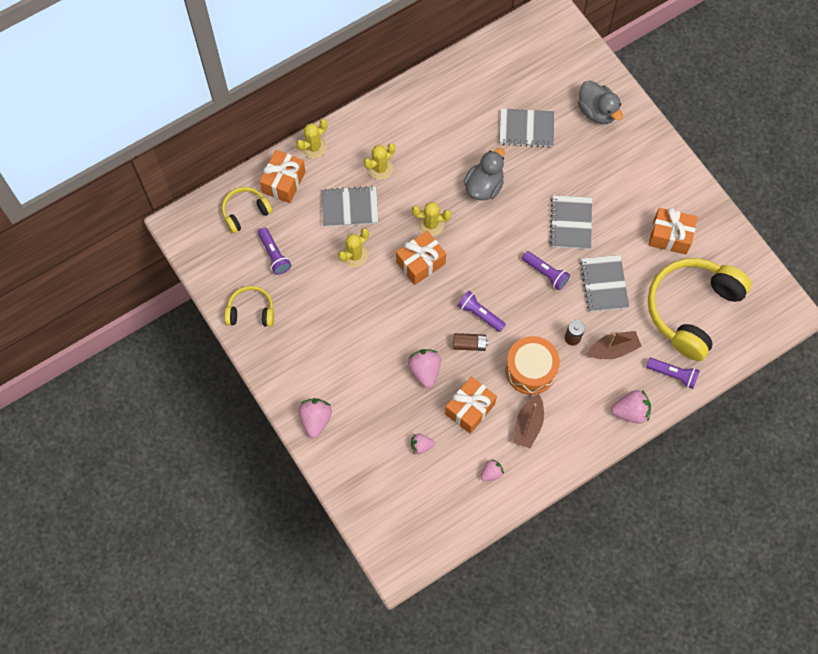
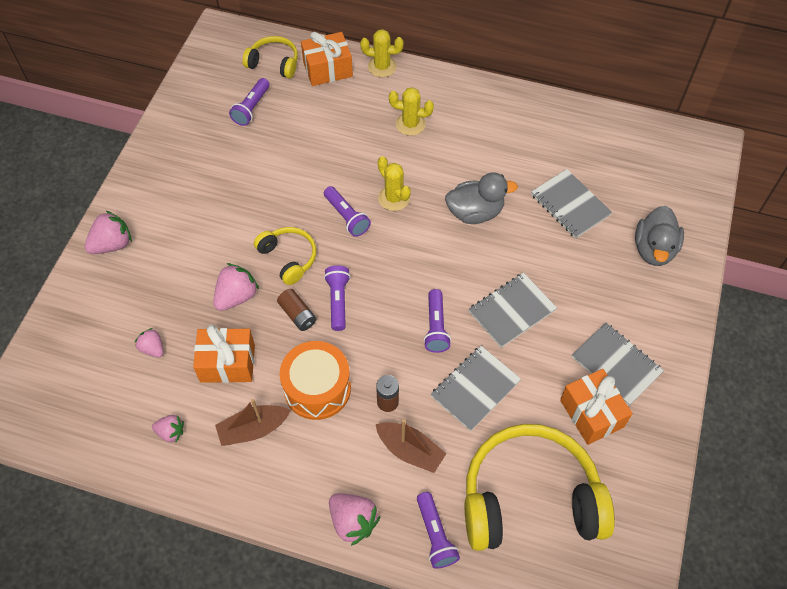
camera: 50 degrees right, 10 degrees down
yellow headphones [225,286,274,327] -> yellow headphones moved to [254,227,317,285]
grey notebook [321,186,379,227] -> grey notebook moved to [572,323,664,406]
yellow cactus [338,228,369,268] -> none
orange gift [396,231,446,285] -> purple flashlight [324,186,371,237]

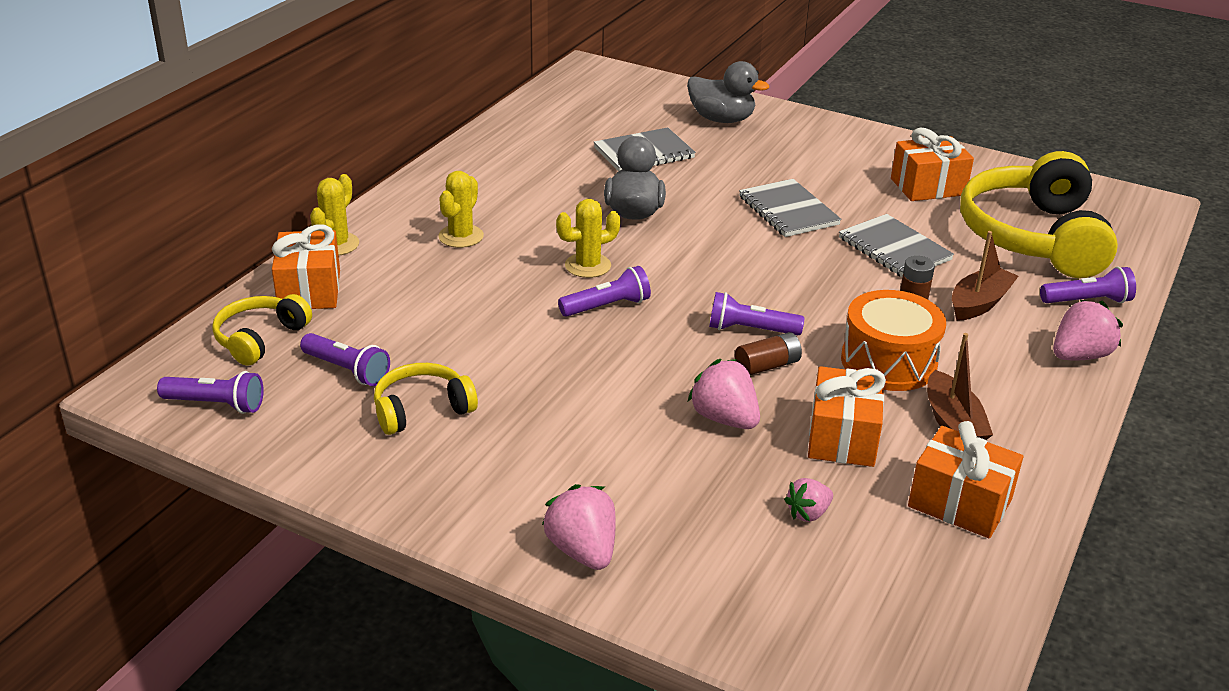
camera: 80 degrees left, 25 degrees down
pink strawberry [152,415,184,442] -> orange gift [908,421,1023,538]
yellow headphones [254,227,317,285] -> yellow headphones moved to [374,363,478,435]
purple flashlight [424,289,451,353] -> purple flashlight moved to [157,371,264,414]
grey notebook [572,323,664,406] -> none

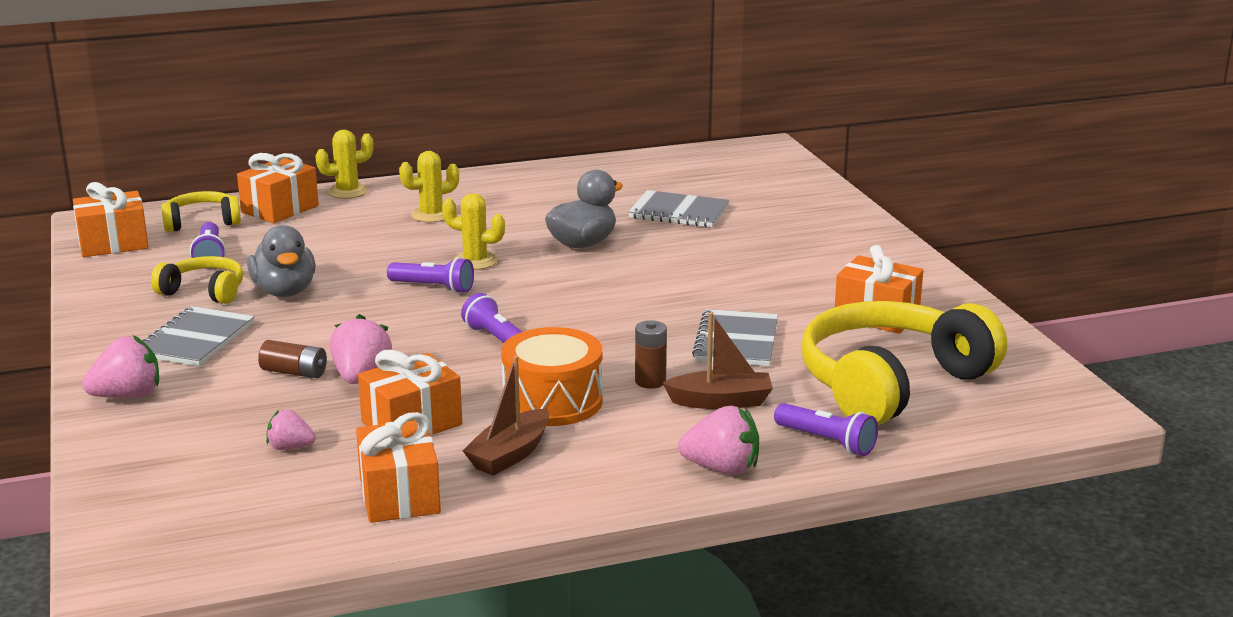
camera: 45 degrees right, 10 degrees down
purple flashlight [157,371,264,414] -> orange gift [73,182,149,257]
pink strawberry [542,484,616,570] -> pink strawberry turned 45 degrees clockwise [82,335,159,398]
grey duck [687,61,769,123] -> grey duck moved to [247,225,316,297]
brown battery [735,332,802,375] -> brown battery moved to [258,340,327,378]
grey notebook [739,179,841,237] -> grey notebook moved to [142,306,255,366]

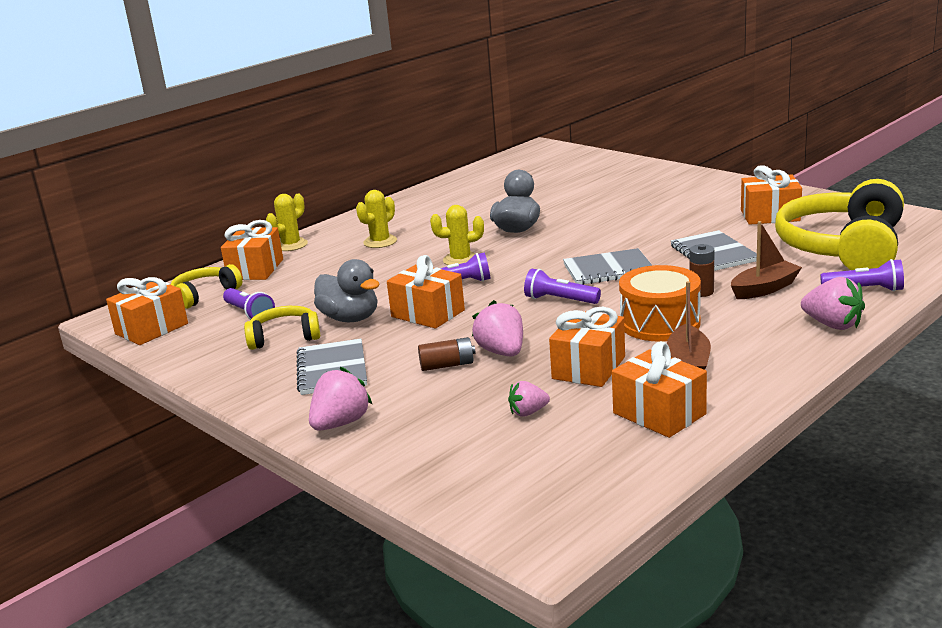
camera: 25 degrees left, 0 degrees up
grey notebook [628,190,729,228] -> grey notebook moved to [563,248,653,285]
pink strawberry [678,406,759,475] -> pink strawberry turned 60 degrees clockwise [801,277,865,330]
none -> orange gift [387,255,465,329]

